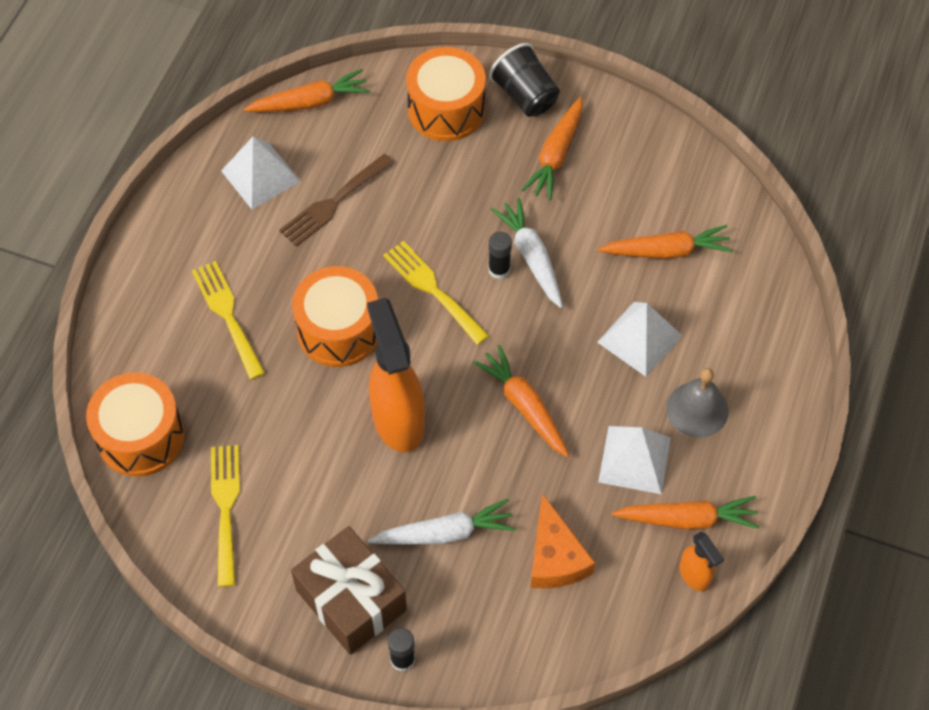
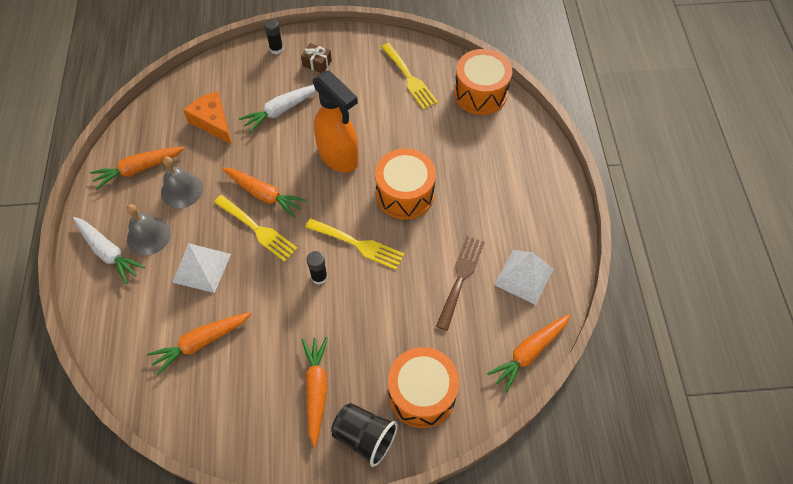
camera: 155 degrees right, 0 degrees up
yellow fork [192,261,265,380] -> yellow fork moved to [214,195,298,262]
brown gift [291,526,407,655] -> brown gift [301,43,332,73], size x0.46
white carrot [491,198,563,308] -> white carrot moved to [73,217,145,284]
white pyramid [598,426,671,494] -> grey bell [161,157,203,208]
orange spray bottle [679,531,724,591] -> none

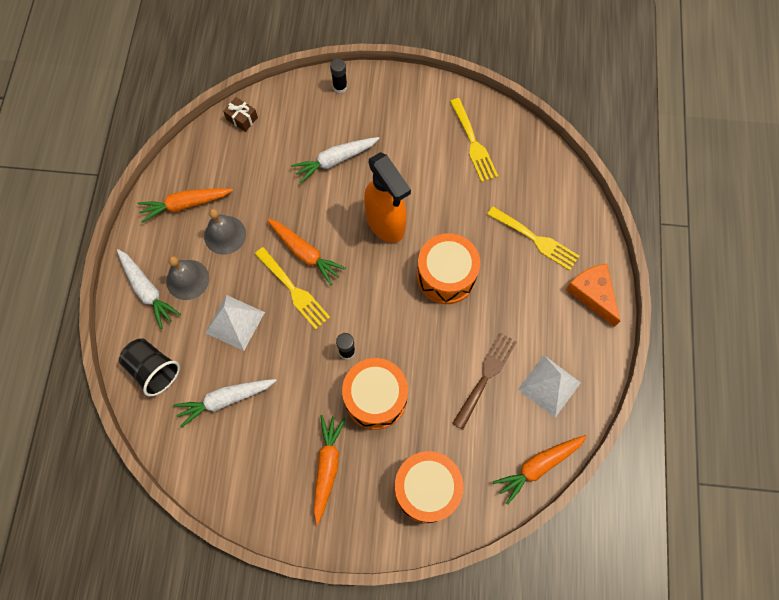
camera: 10 degrees right, 10 degrees up
orange carrot [147,312,252,376] -> white carrot [173,379,277,428]
orange cheese [183,91,232,145] -> orange cheese moved to [566,264,620,327]
brown gift [301,43,332,73] -> brown gift moved to [223,97,258,132]
yellow fork [305,218,404,270] -> yellow fork moved to [487,206,579,271]
black cup [331,403,398,467] -> black cup moved to [119,338,180,397]
orange drum [454,49,512,115] -> orange drum moved to [342,358,408,430]

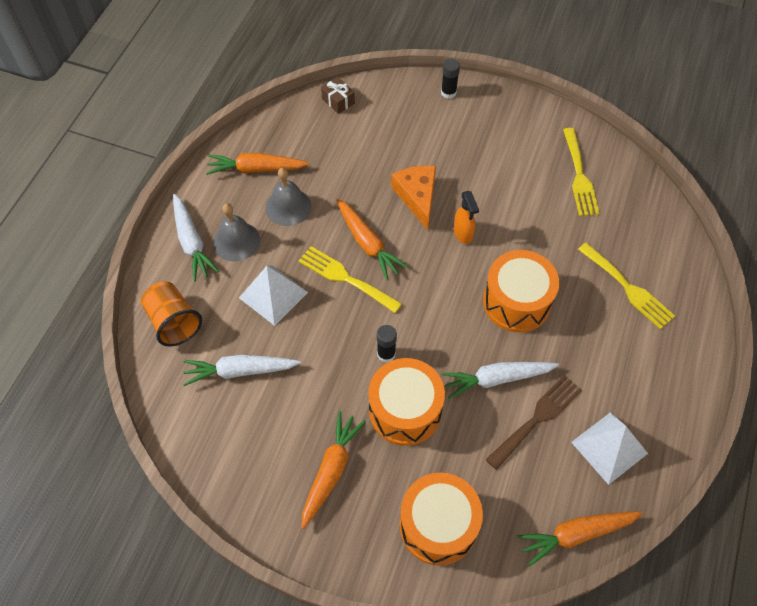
camera: 15 degrees right, 10 degrees down
black cup [119,338,180,397] -> orange cup [141,281,202,347]
yellow fork [255,247,330,329] -> yellow fork turned 150 degrees clockwise [299,246,402,313]
white carrot [291,137,379,183] -> white carrot moved to [442,362,559,399]
orange spray bottle [364,152,411,243] -> orange spray bottle [454,191,479,244], size x0.49
orange cheese [566,264,620,327] -> orange cheese moved to [391,166,436,230]

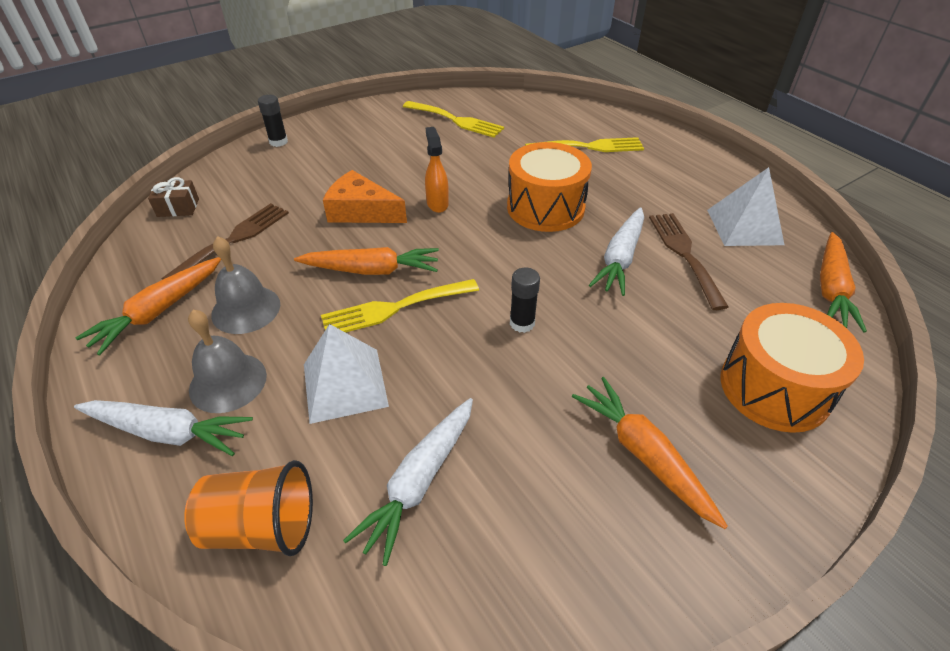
camera: 55 degrees left, 15 degrees down
orange drum [369,358,445,446] -> none
orange spray bottle [454,191,479,244] -> orange spray bottle turned 120 degrees counterclockwise [425,127,449,213]
none -> brown fork [162,203,289,280]

